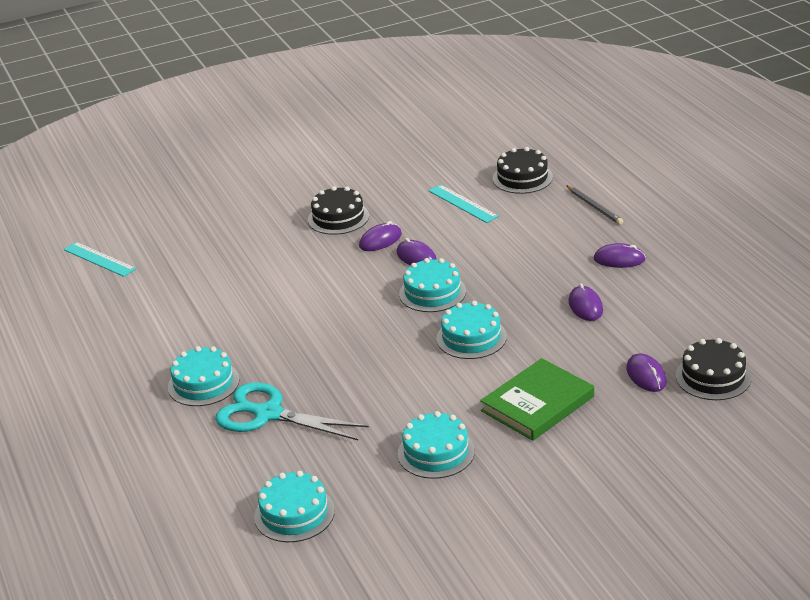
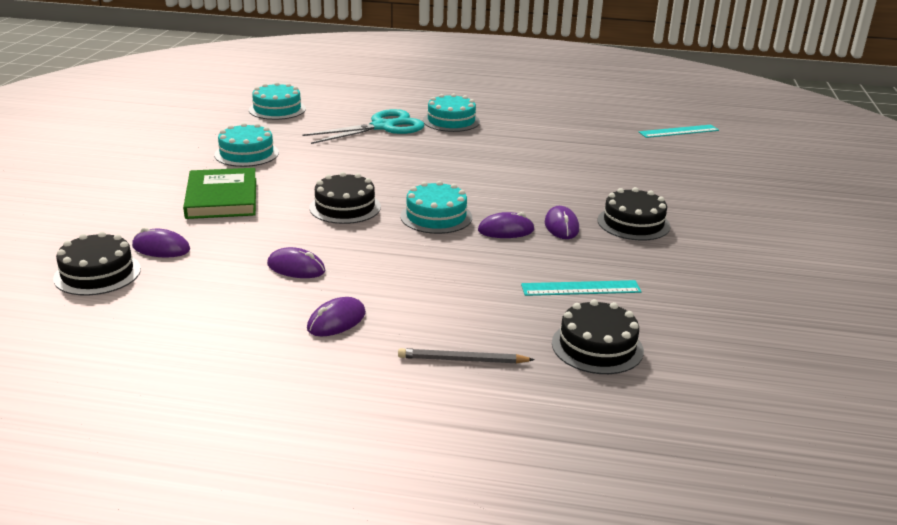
camera: 120 degrees right, 5 degrees down
turquoise cake [436,301,507,359] -> black cake [309,172,381,224]

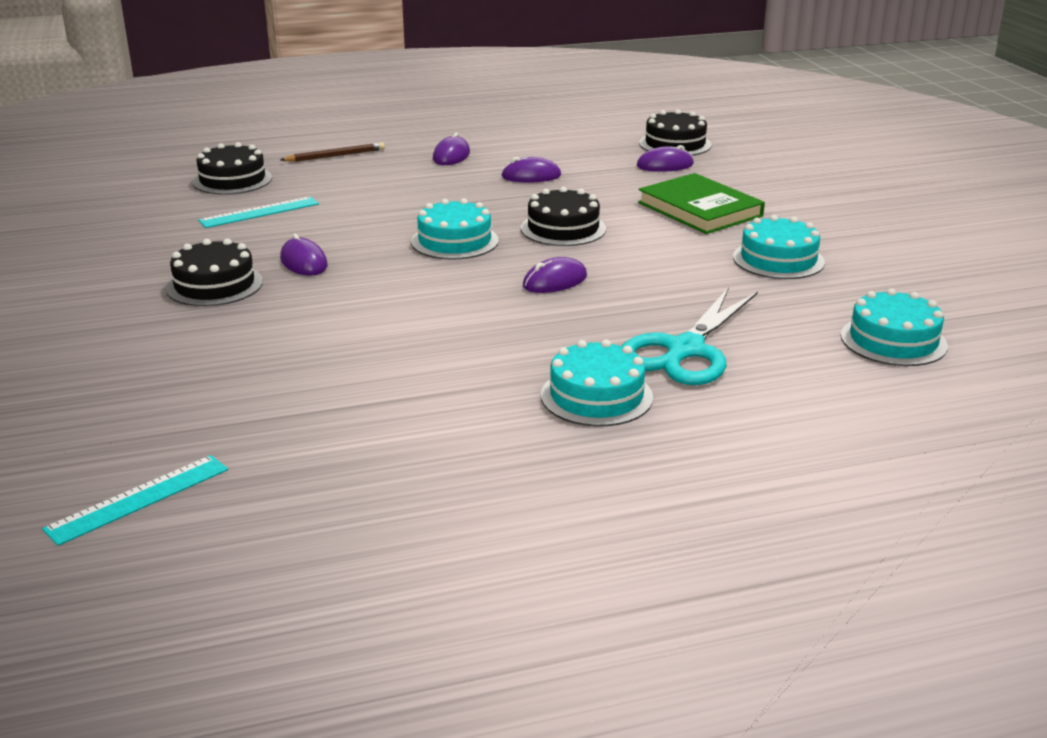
camera: 155 degrees right, 0 degrees up
grey pencil [398,348,535,363] -> brown pencil [280,142,385,162]
purple mouse [478,212,535,238] -> purple mouse moved to [523,257,587,293]

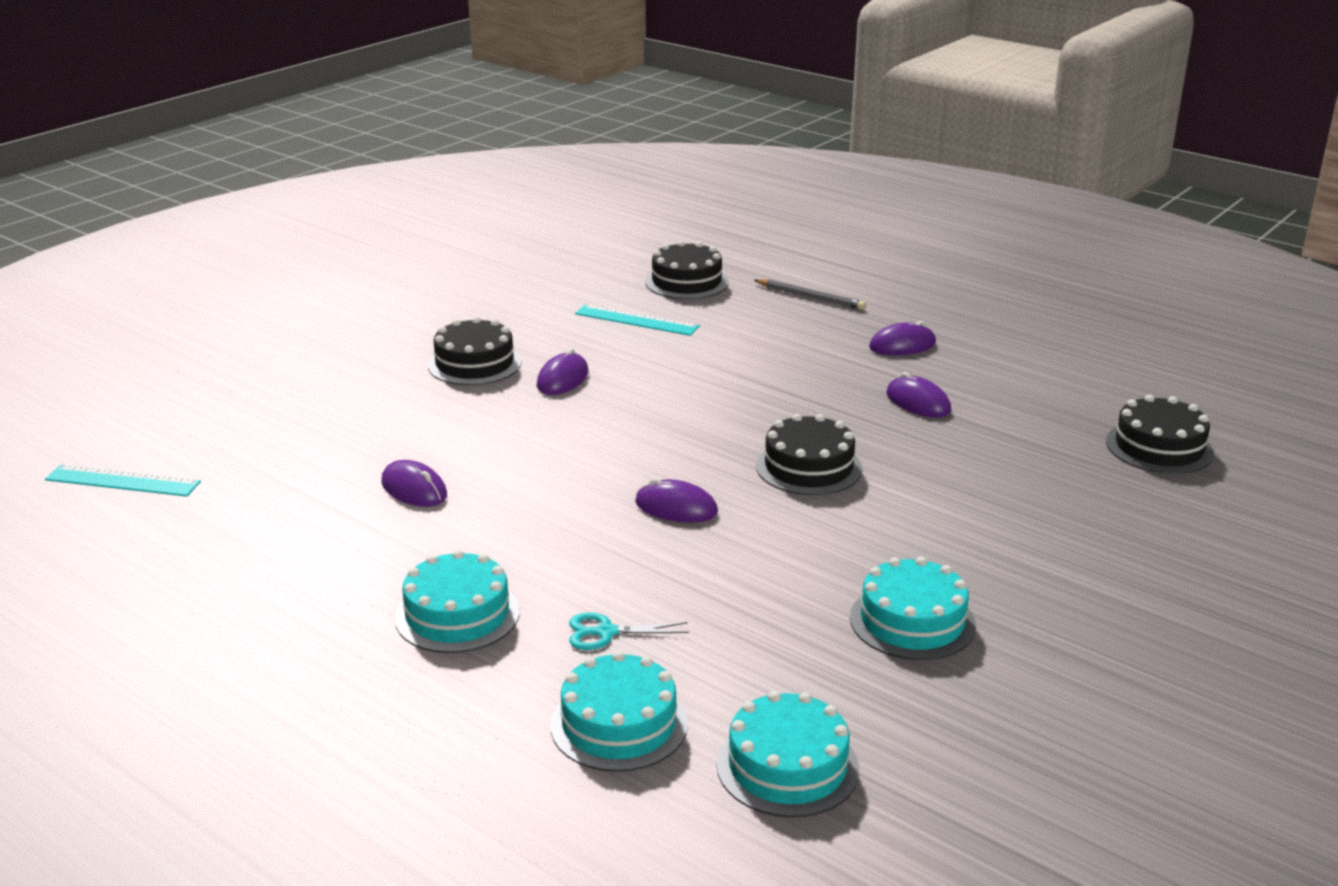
camera: 55 degrees right, 0 degrees up
brown pencil [280,142,385,162] -> grey pencil [754,279,866,310]
turquoise cake [411,198,499,260] -> turquoise cake moved to [551,651,688,772]
turquoise scissors [622,287,758,385] -> turquoise scissors [569,612,689,650], size x0.46
purple mouse [637,145,694,172] -> purple mouse moved to [381,460,447,507]
green book [638,173,765,234] -> none

